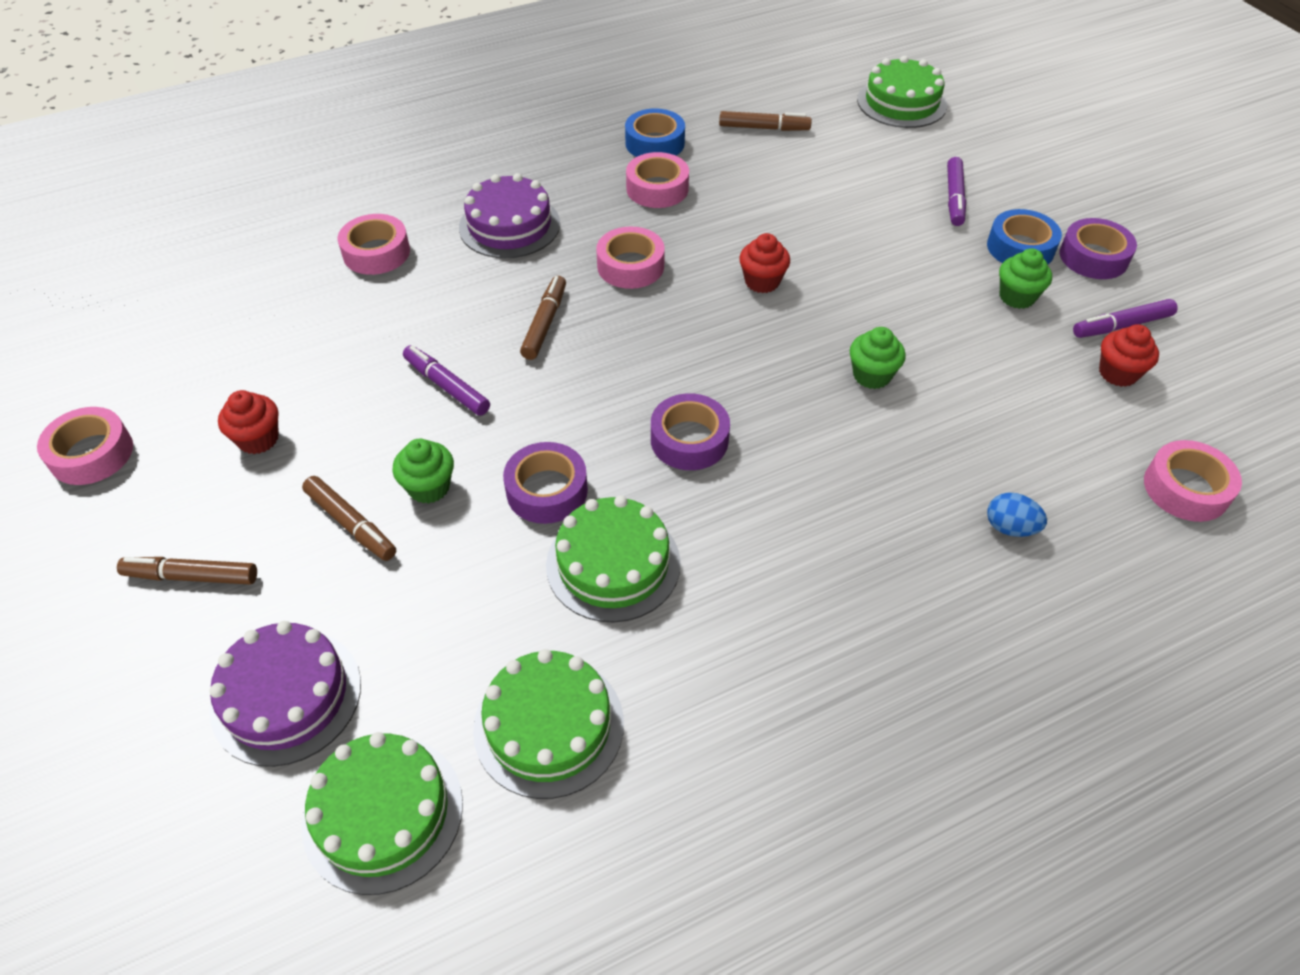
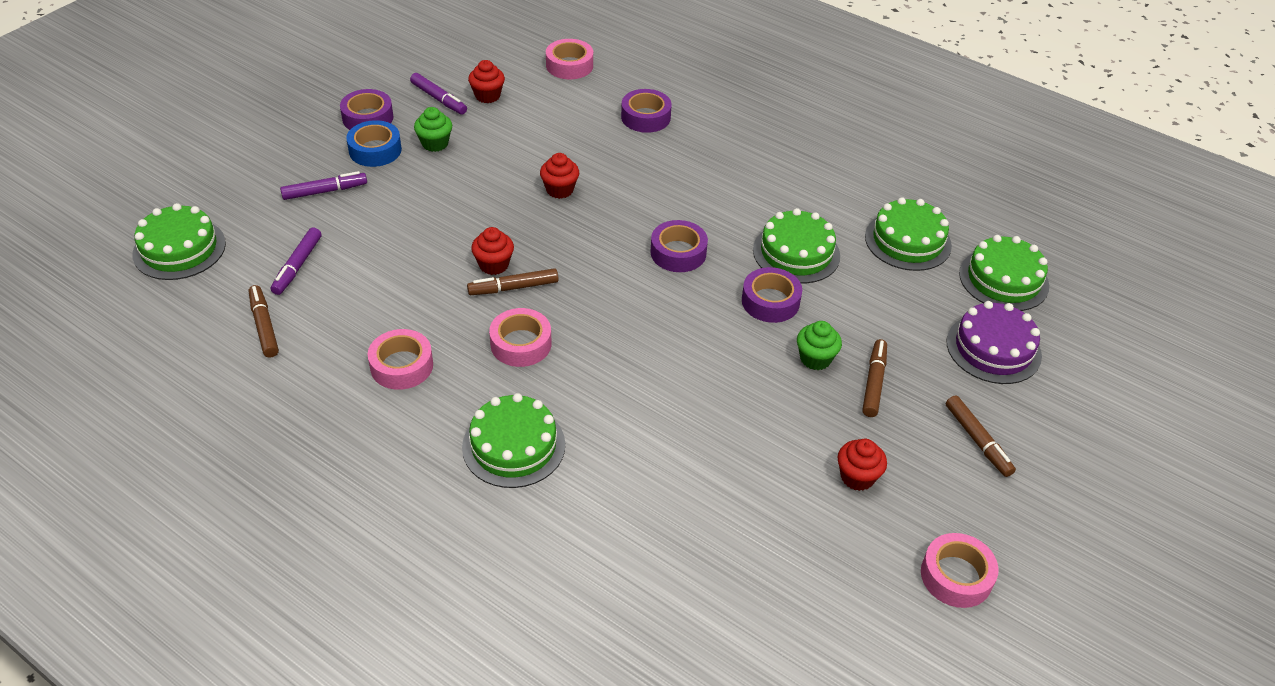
camera: 120 degrees left, 5 degrees down
pink tape [338,214,410,275] -> none
purple marker [403,345,490,416] -> purple marker moved to [271,227,321,295]
purple cake [459,173,560,258] -> green cake [462,393,565,488]
brown marker [520,276,566,360] -> brown marker moved to [467,268,558,295]
blue tape [625,109,685,157] -> none
green cupcake [850,327,906,389] -> red cupcake [540,153,579,199]
blue egg [987,493,1047,537] -> purple tape [621,89,672,133]

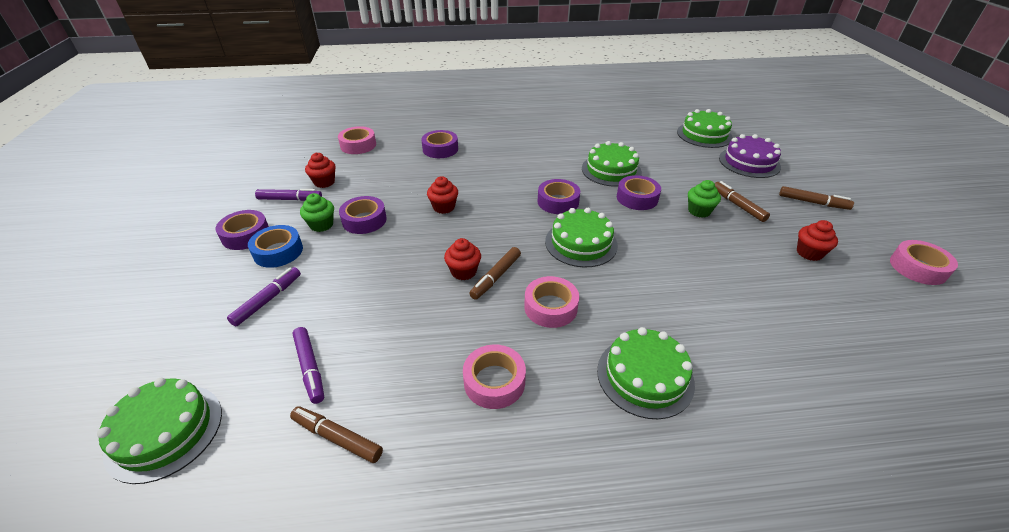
camera: 40 degrees left, 5 degrees down
green cake [865,197,952,271] -> green cake moved to [545,208,618,267]
none -> purple tape [339,196,387,234]

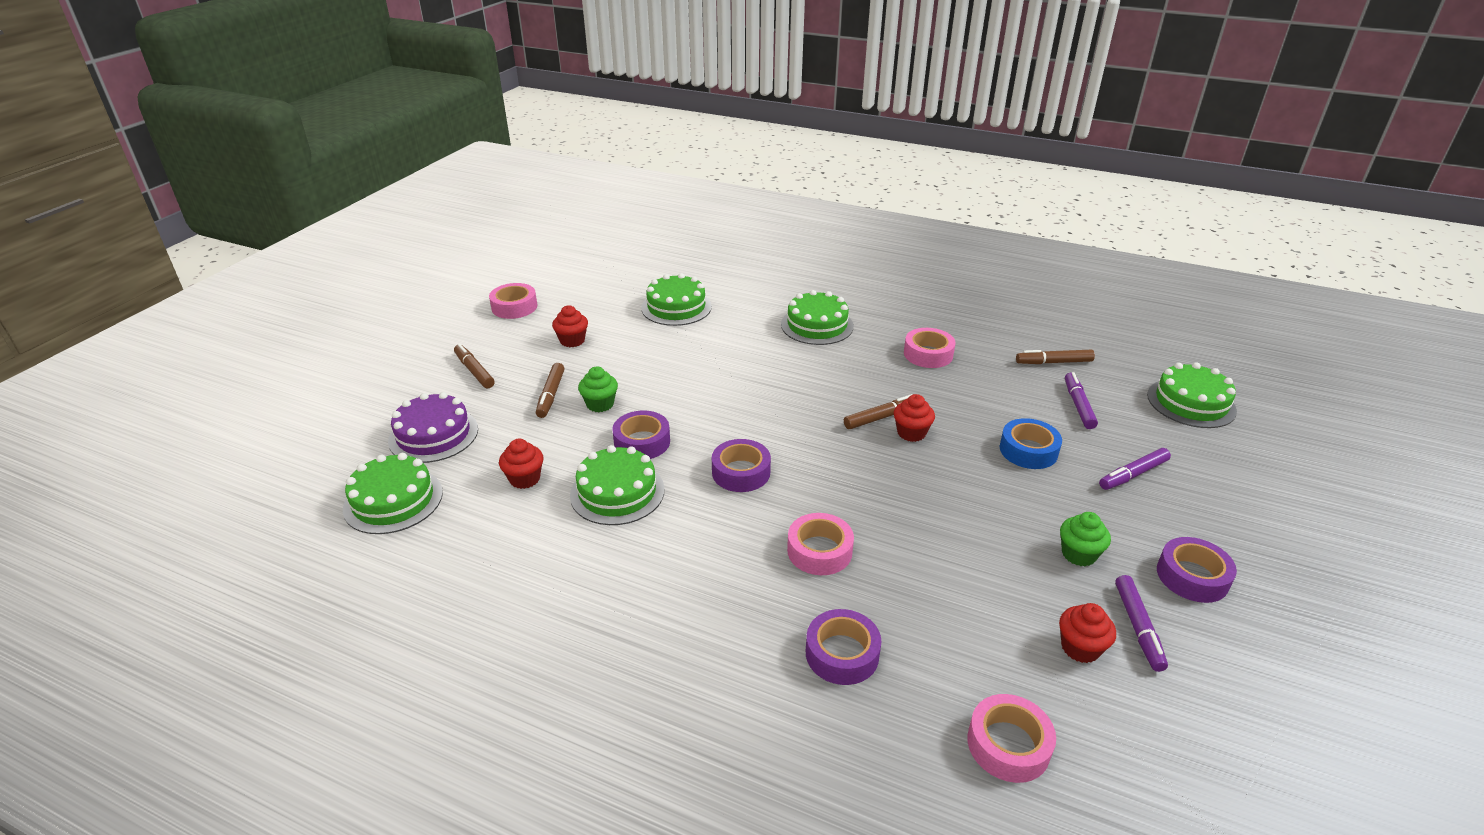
camera: 150 degrees left, 5 degrees down
blue tape [248,225,303,268] -> blue tape moved to [999,418,1062,469]
purple marker [255,189,322,201] -> purple marker turned 120 degrees counterclockwise [1115,575,1168,672]
brown marker [290,407,383,463] -> brown marker turned 120 degrees clockwise [1016,349,1095,364]
purple tape [339,196,387,234] -> none
red cupcake [427,176,458,214] -> red cupcake moved to [499,439,544,489]
pink tape [524,276,579,328] -> pink tape moved to [787,513,854,575]
green cake [545,208,618,267] -> green cake moved to [641,273,712,326]

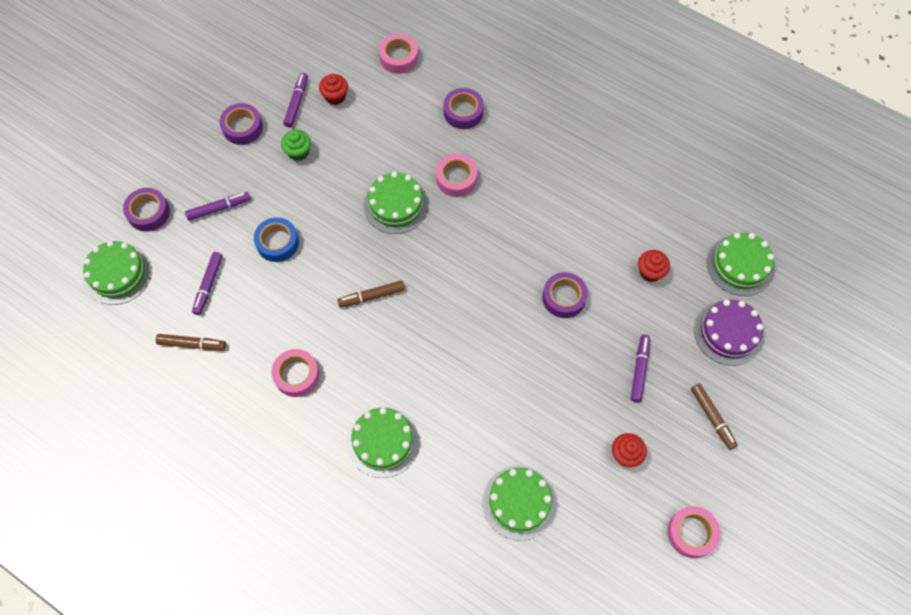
camera: 170 degrees left, 30 degrees up
brown marker [536,363,564,418] -> purple marker [631,335,650,402]
green cake [570,445,665,525] -> green cake moved to [364,172,429,234]
green cupcake [578,366,618,412] -> none
purple tape [712,439,771,492] -> purple tape moved to [123,188,170,232]
red cupcake [894,394,935,442] -> none

